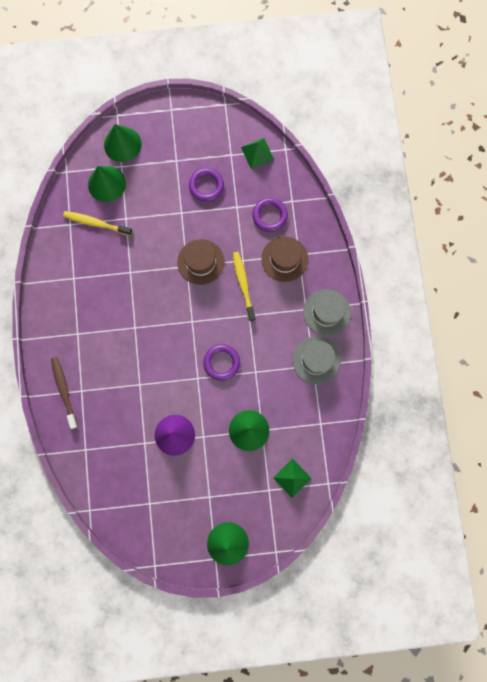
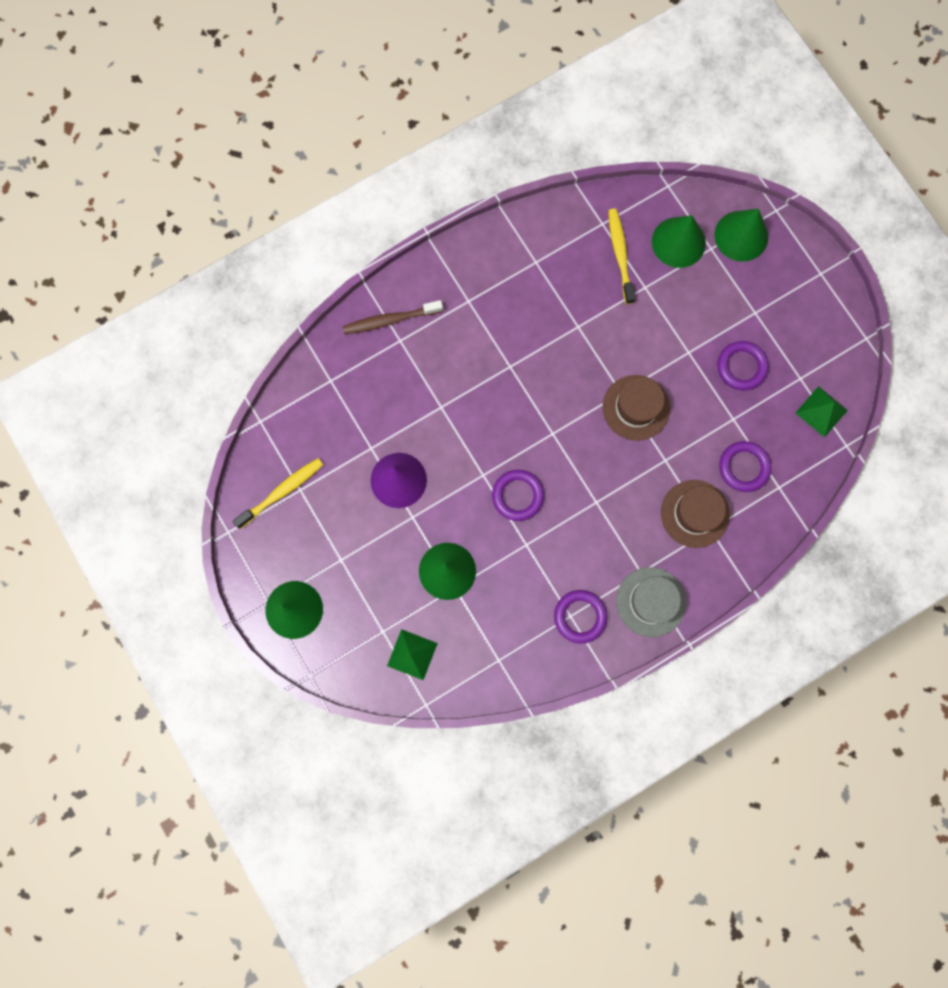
camera: 65 degrees right, 0 degrees up
brown toothbrush [51,357,78,429] -> brown toothbrush turned 150 degrees counterclockwise [343,300,443,334]
yellow toothbrush [233,252,256,321] -> yellow toothbrush moved to [233,458,323,529]
grey hat [292,336,341,384] -> purple ring [554,590,607,644]

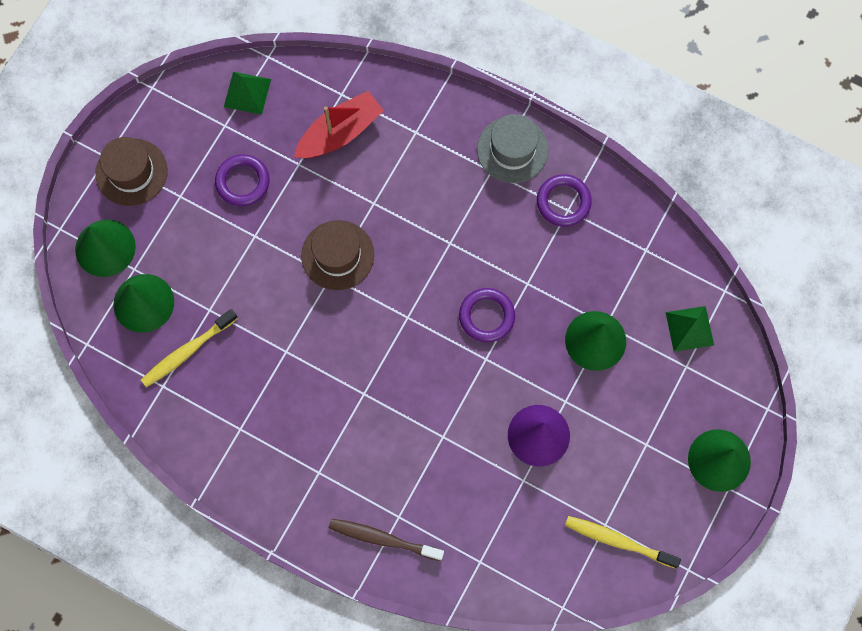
camera: 120 degrees left, 5 degrees down
brown toothbrush [343,300,443,334] -> brown toothbrush turned 150 degrees clockwise [329,518,444,561]
brown hat [661,480,730,548] -> brown hat moved to [95,137,168,206]
purple ring [719,441,771,492] -> red boat [294,91,384,158]

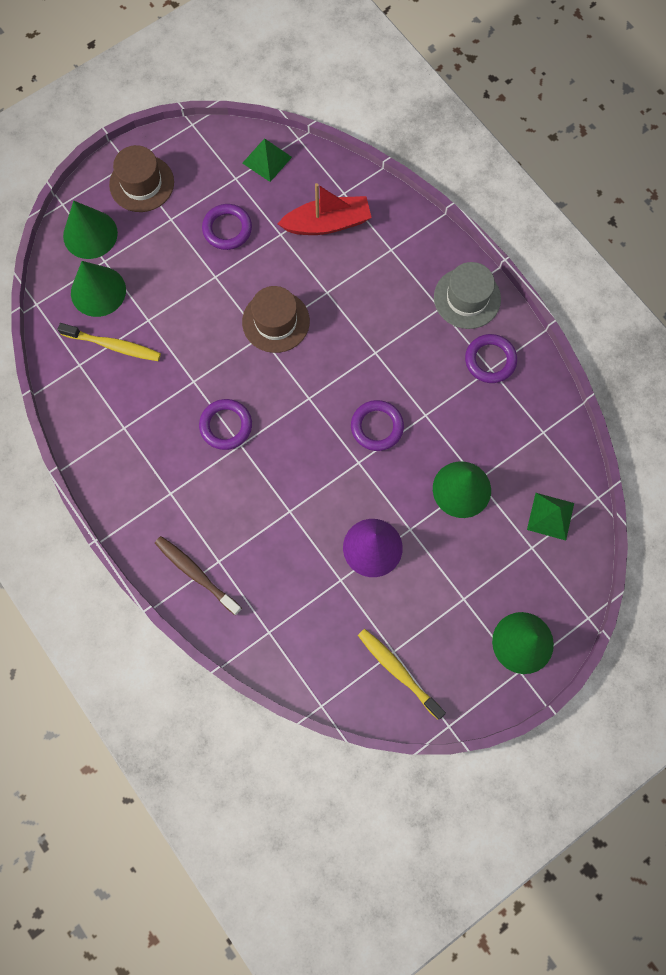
camera: 25 degrees right, 0 degrees up
yellow toothbrush [141,309,238,387] -> yellow toothbrush turned 150 degrees counterclockwise [57,323,161,361]
none -> purple ring [199,399,252,450]

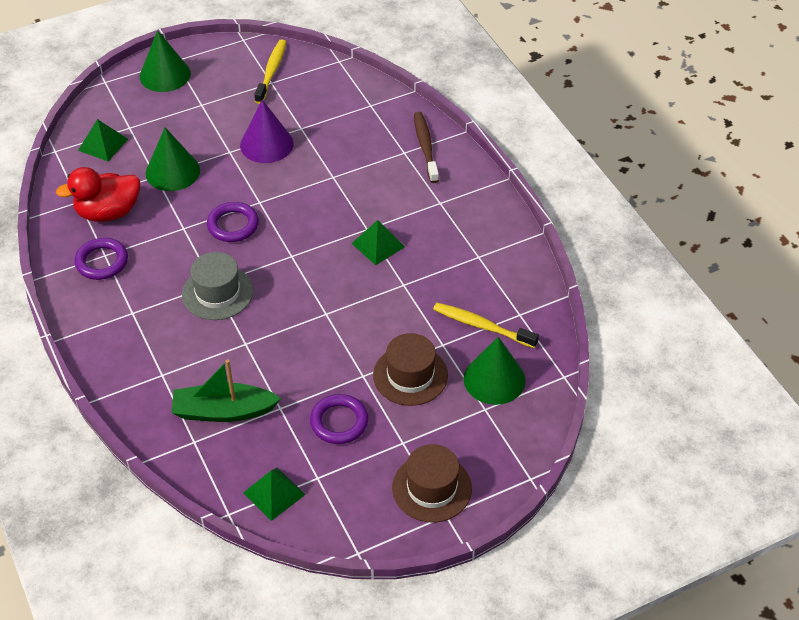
camera: 170 degrees left, 25 degrees down
green cone [63,201,118,259] -> none
brown toothbrush [155,536,242,616] -> brown toothbrush turned 150 degrees counterclockwise [414,112,439,183]
purple ring [199,399,252,450] -> green pyramid [351,220,405,265]
brown hat [242,286,310,353] -> brown hat moved to [373,333,448,406]
red boat [278,183,372,235] -> green boat [172,360,281,422]
yellow toothbrush [358,629,446,719] -> yellow toothbrush turned 135 degrees counterclockwise [254,39,286,104]
grey hat [434,262,501,329] -> grey hat moved to [182,252,253,320]
none -> red duck [56,167,140,222]

